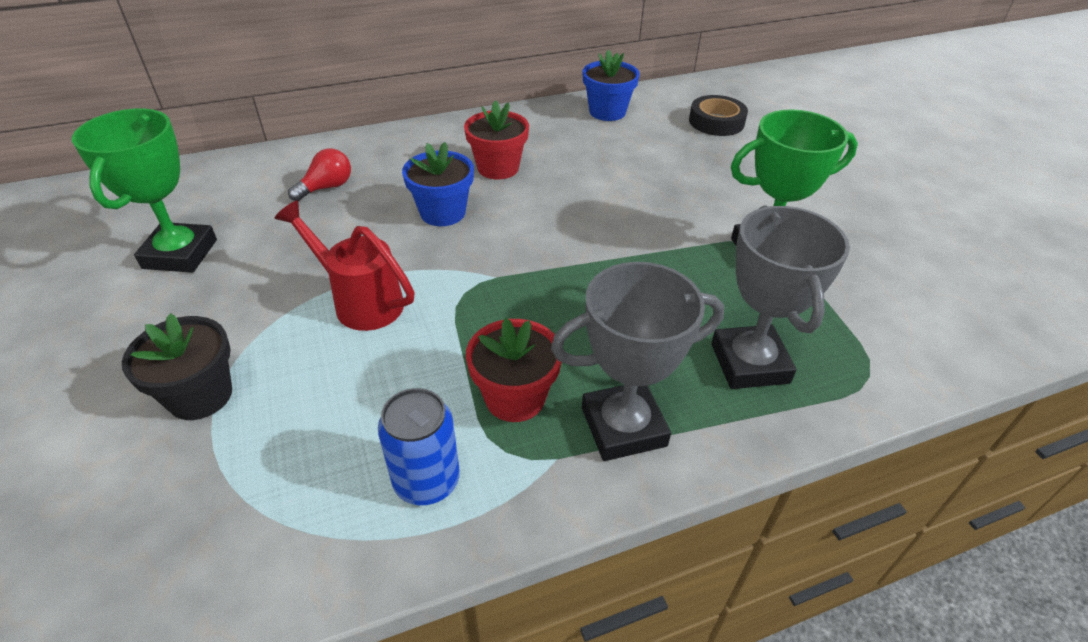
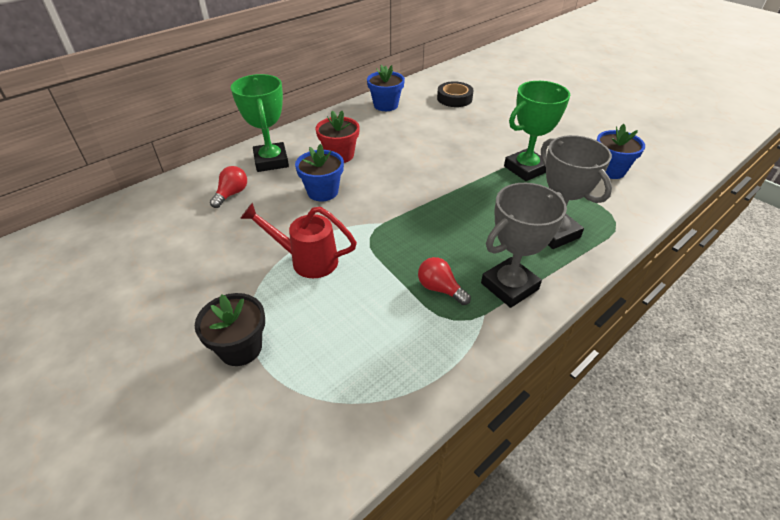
camera: 20 degrees left, 0 degrees up
green trophy [72,109,217,273] -> green trophy moved to [231,74,289,172]
blue can [378,388,460,505] -> none
red flower pot [466,318,561,422] -> red light bulb [418,257,471,305]
none -> blue flower pot [597,124,645,179]

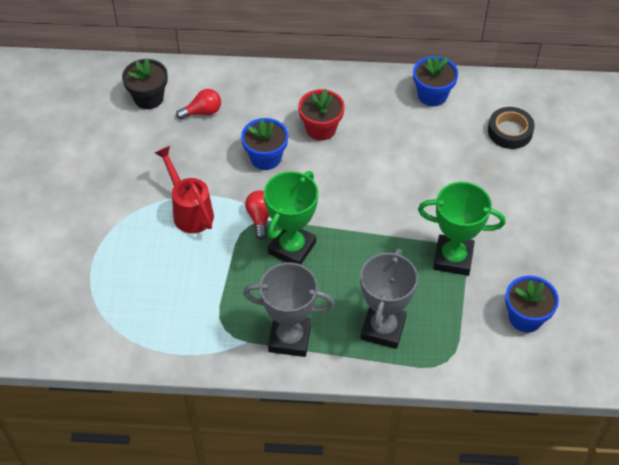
camera: 45 degrees right, 10 degrees up
black flower pot [195,293,265,366] -> black flower pot moved to [122,59,168,109]
green trophy [231,74,289,172] -> green trophy moved to [264,171,318,265]
red light bulb [418,257,471,305] -> red light bulb moved to [245,190,269,240]

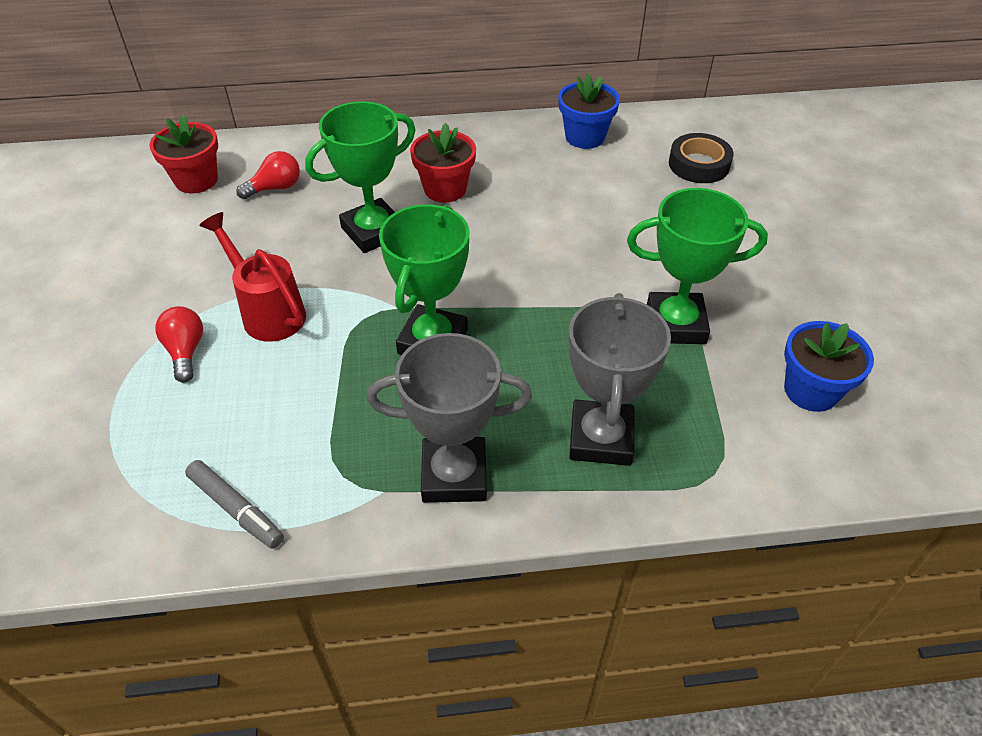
camera: 10 degrees left, 5 degrees down
black flower pot [122,59,168,109] -> red flower pot [149,115,218,193]
blue flower pot [241,118,288,170] -> green trophy [305,101,416,253]
red light bulb [245,190,269,240] -> red light bulb moved to [155,306,203,383]
none -> grey marker [185,460,284,549]

